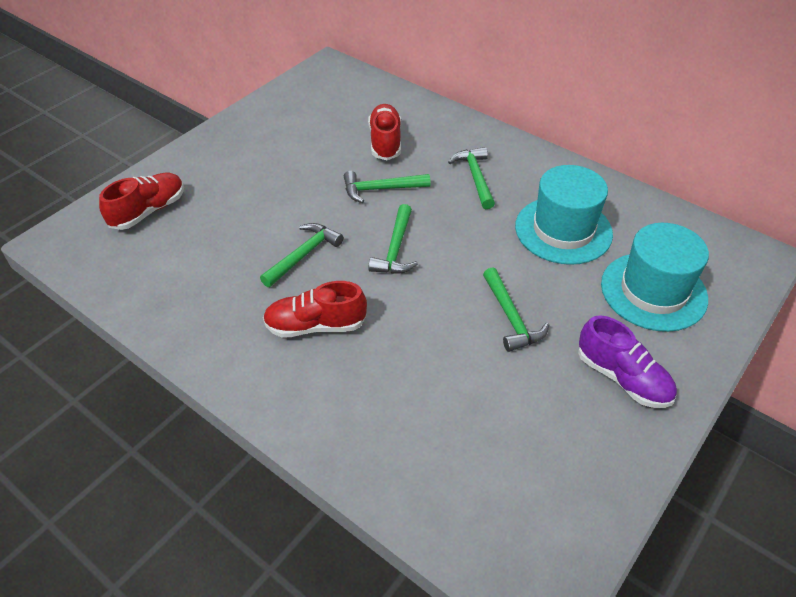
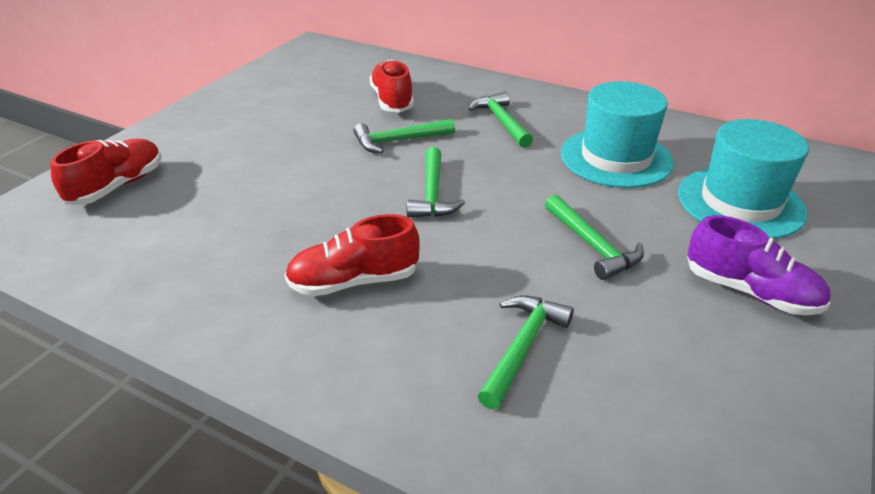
camera: 10 degrees left, 10 degrees down
green hammer [260,223,344,287] -> green hammer moved to [478,295,574,409]

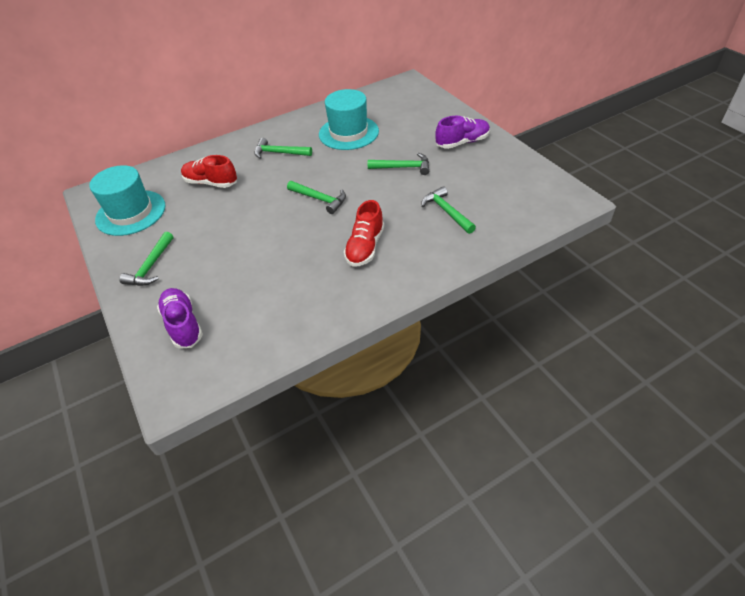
camera: 55 degrees left, 10 degrees up
red shoe [50,139,162,205] -> purple shoe [157,288,203,349]
green hammer [354,119,455,153] -> green hammer moved to [119,232,173,286]
turquoise hat [678,119,809,239] -> turquoise hat moved to [90,165,166,236]

